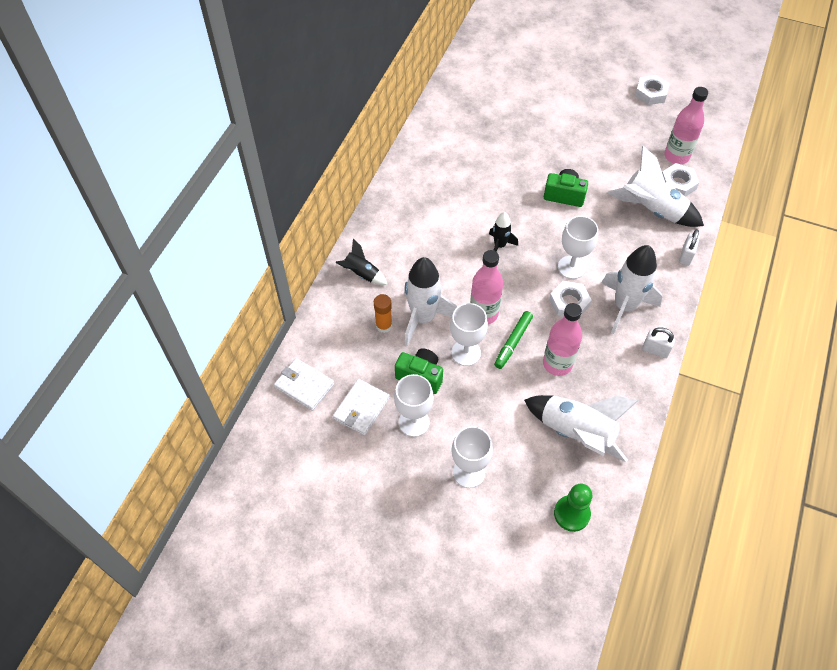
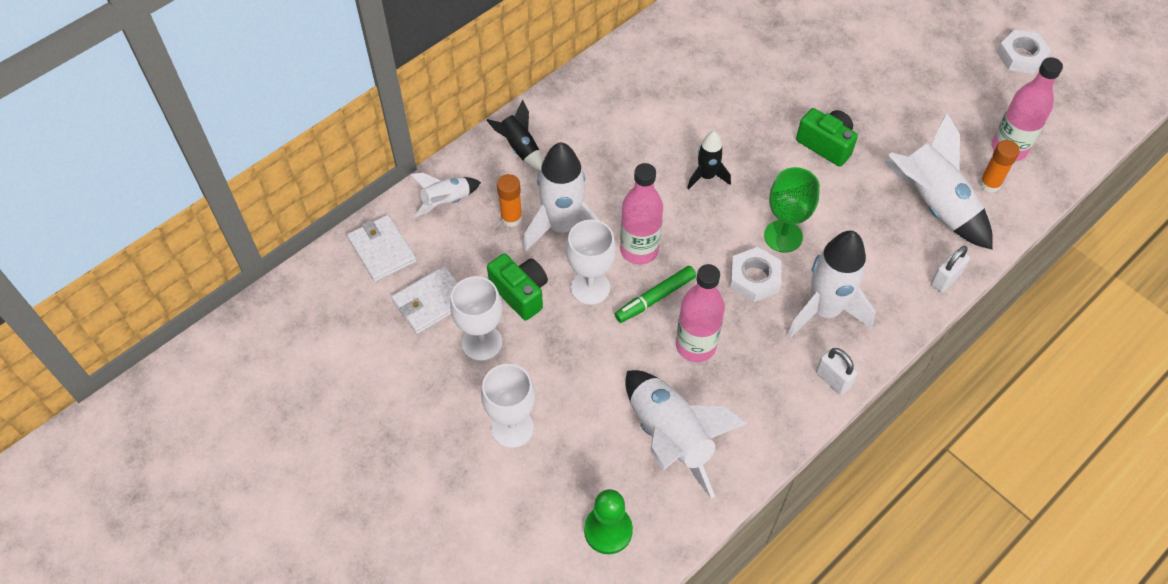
camera: 25 degrees right, 0 degrees up
white goblet [558,216,598,279] -> green goblet [764,167,820,253]
white nut [662,163,699,197] -> orange glue stick [980,140,1020,193]
none -> white rocket [410,173,481,217]

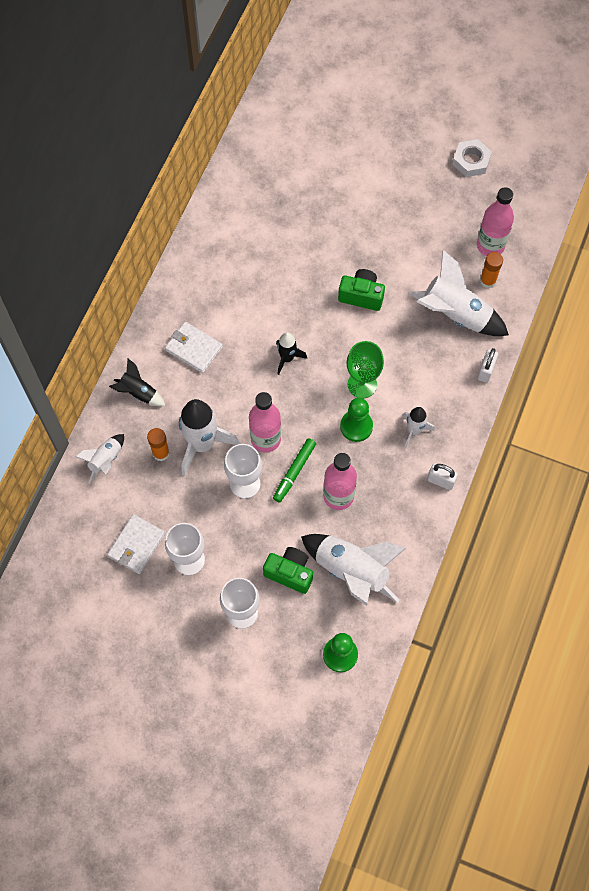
camera: 25 degrees left, 10 degrees up
white wallet [347,215,417,282] -> white wallet moved to [165,322,223,373]
green camera [487,253,548,320] -> green camera moved to [263,547,313,594]
white nut [730,247,782,302] -> green pawn [340,397,373,442]
white rocket [787,231,875,338] -> white rocket [402,407,435,448], size x0.54

